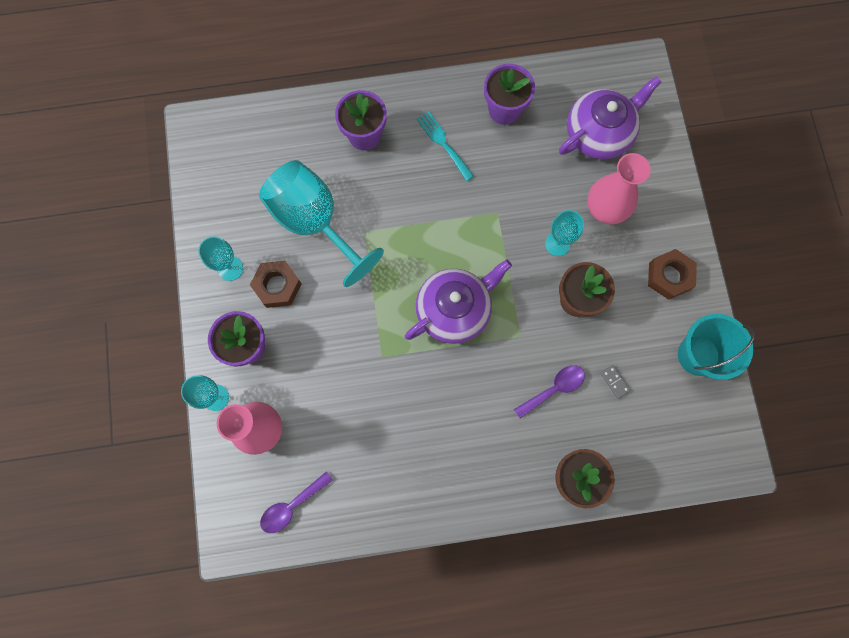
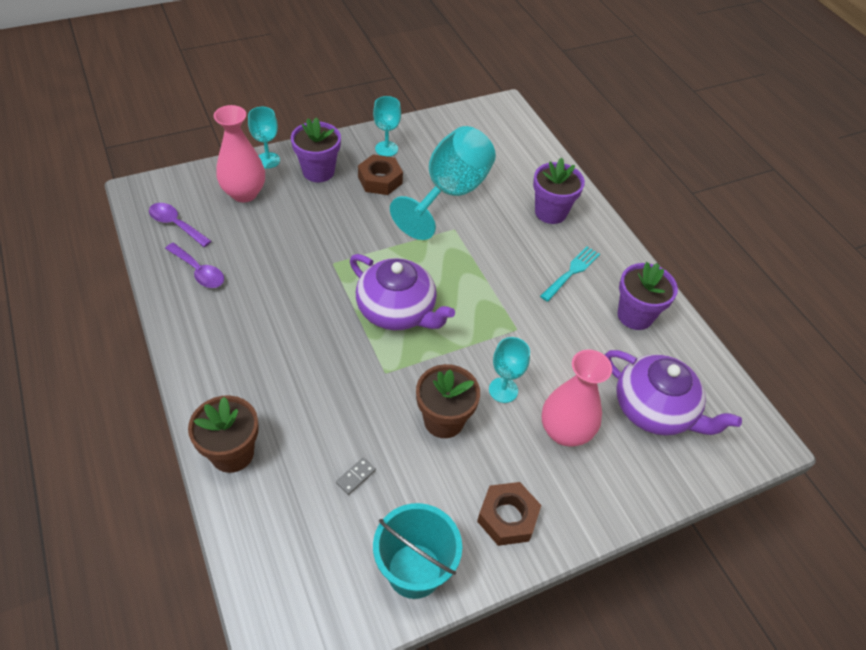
camera: 70 degrees right, 25 degrees down
purple spoon [514,365,585,418] -> purple spoon moved to [165,243,224,288]

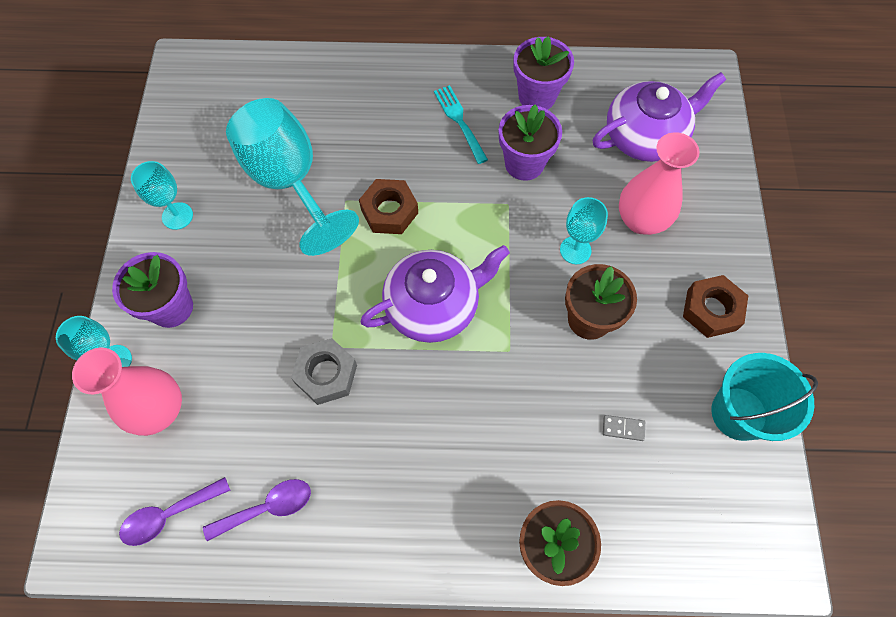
camera: 60 degrees left, 15 degrees up
grey domino [336,457,376,495] -> grey domino turned 60 degrees counterclockwise [603,415,645,441]
brown nut [358,154,403,195] -> brown nut moved to [359,179,418,234]
purple flower pot [533,158,585,224] -> purple flower pot moved to [499,104,562,181]
none -> grey nut [291,338,357,405]

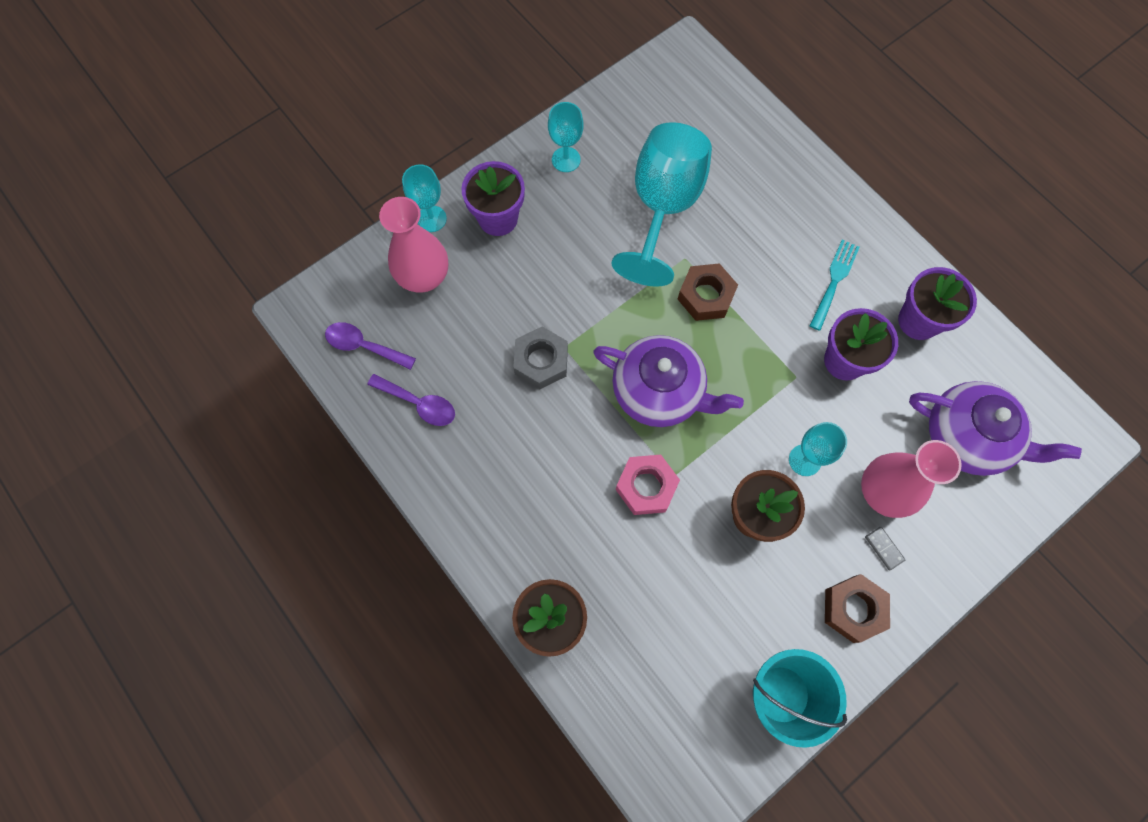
camera: 50 degrees right, 5 degrees up
grey domino [603,415,645,441] -> grey domino moved to [865,527,905,571]
none -> pink nut [616,455,680,515]

